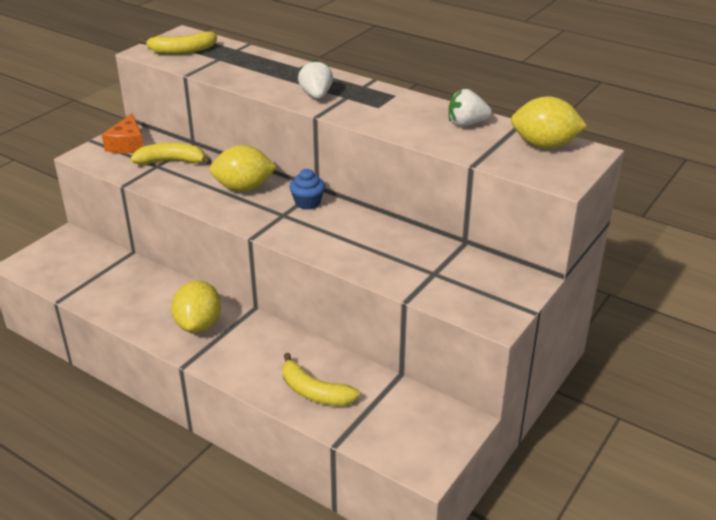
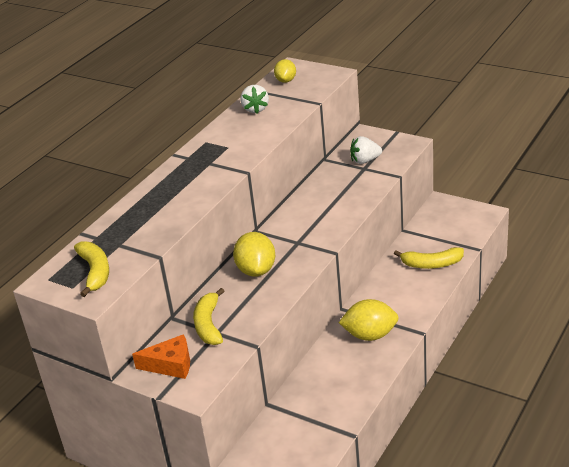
camera: 90 degrees left, 0 degrees up
yellow banana [282,353,360,406] -> yellow banana turned 60 degrees clockwise [394,247,464,269]
blue cupcake [289,169,325,210] -> none
white strawberry [298,60,333,99] -> white strawberry moved to [350,136,382,164]
yellow lemon [511,97,587,149] -> yellow lemon [274,59,296,83], size x0.62

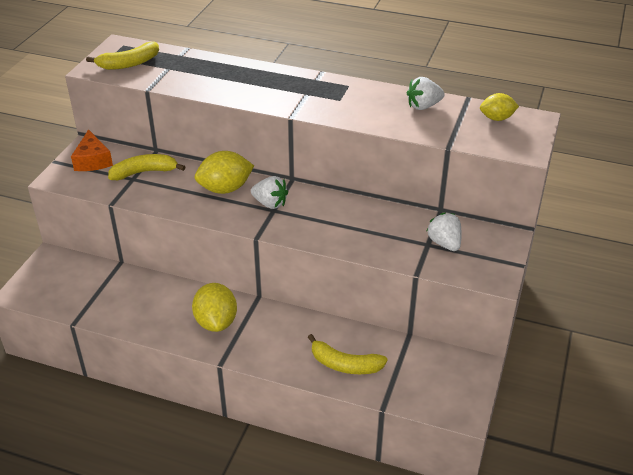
camera: 75 degrees right, 5 degrees up
yellow banana [394,247,464,269] -> yellow banana turned 60 degrees counterclockwise [308,334,388,374]
none -> white strawberry [251,176,288,209]

